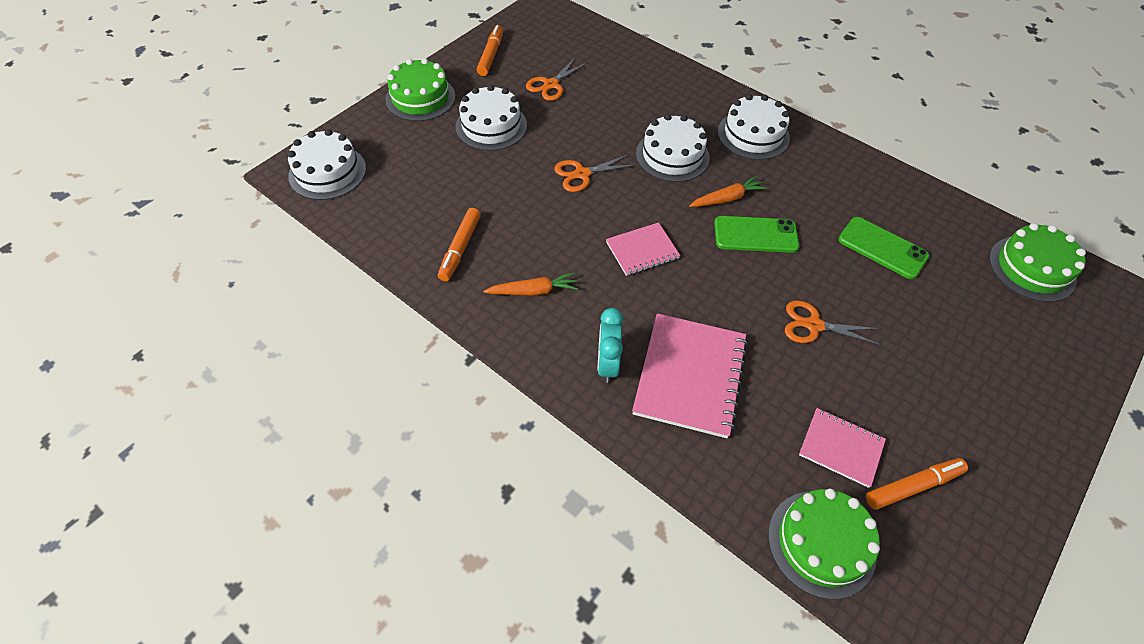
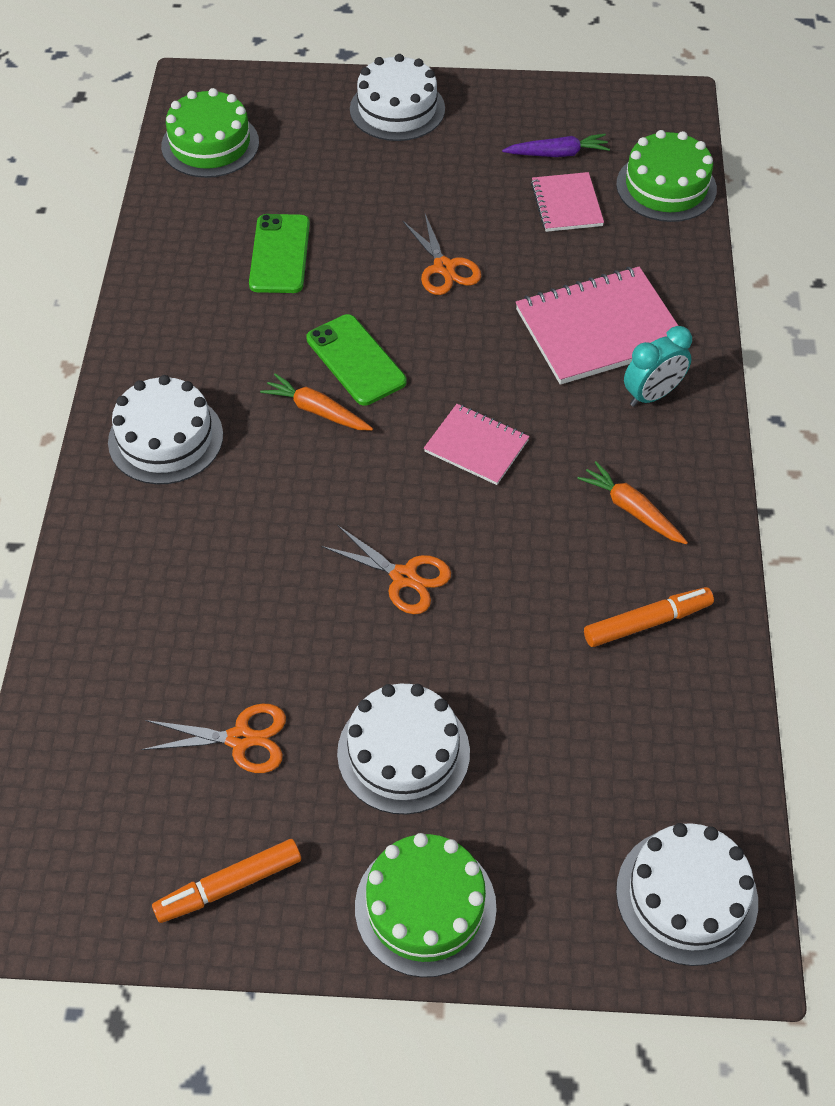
camera: 125 degrees left, 0 degrees up
white cake [636,114,709,182] -> white cake moved to [350,54,445,141]
orange marker [866,458,968,510] -> purple carrot [502,134,610,157]

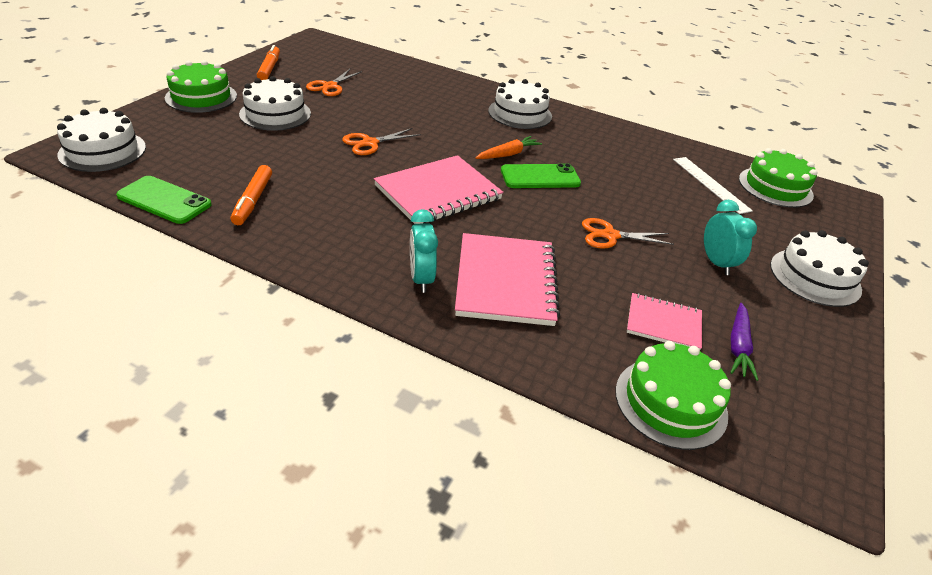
camera: 110 degrees right, 15 degrees down
green phone [249,214,310,293] -> green phone moved to [116,176,212,224]
pink notebook [424,404,530,485] -> pink notebook [374,155,503,224], size x1.75
orange carrot [577,461,688,544] -> none
none -> white ruler [673,157,753,214]
none -> turquoise clock [704,200,757,275]

